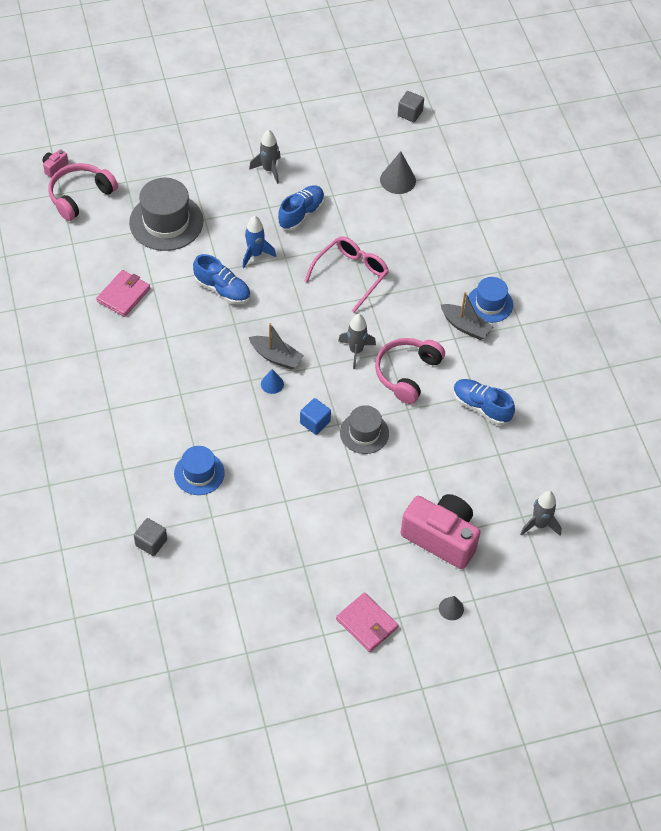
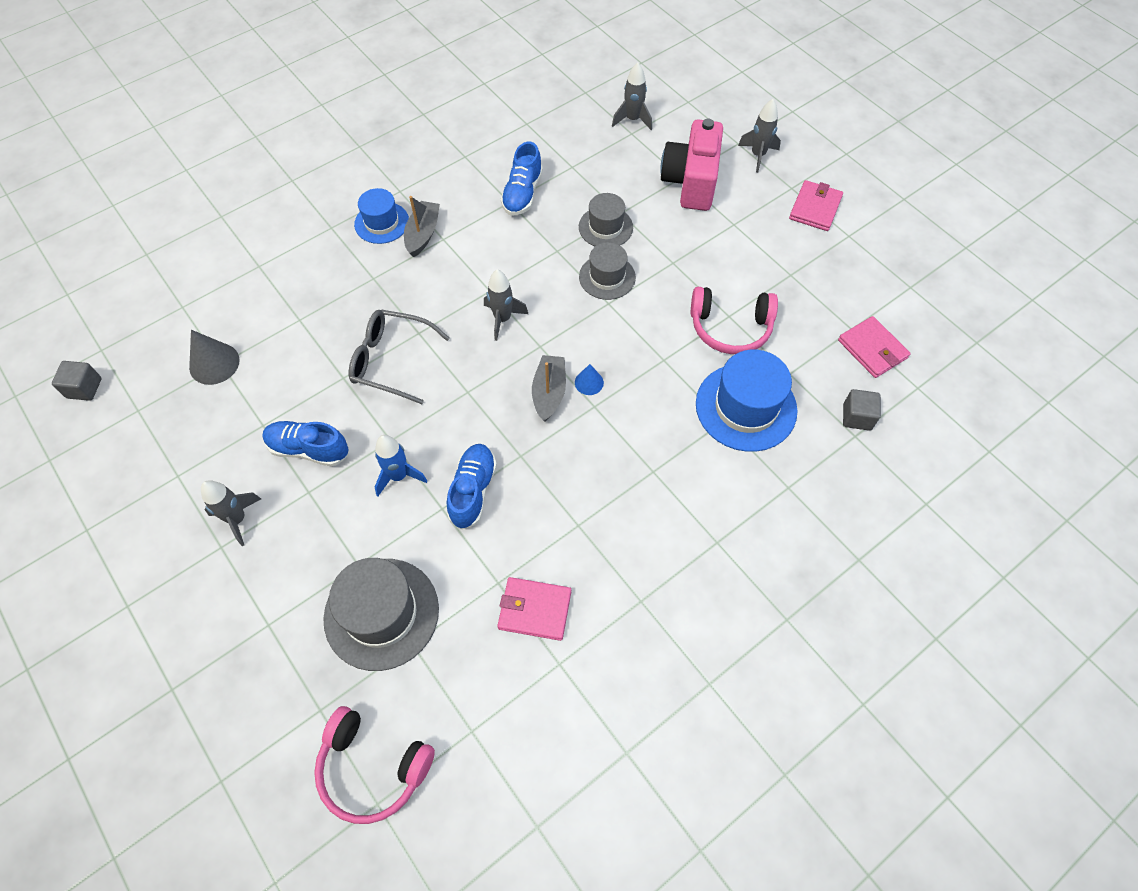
camera: 110 degrees left, 5 degrees up
pink camera [42,149,69,178] -> none
blue hat [174,446,225,495] -> blue hat [696,350,797,452], size x1.63
blue cube [300,398,331,435] -> none
pink glasses [305,236,389,313] -> grey glasses [349,309,450,404]
pink headphones [375,338,445,404] -> pink headphones moved to [691,287,778,354]
grey cone [439,596,464,620] -> grey rocket [738,99,781,173]
none -> grey hat [579,193,633,246]
none -> pink wallet [838,316,911,378]

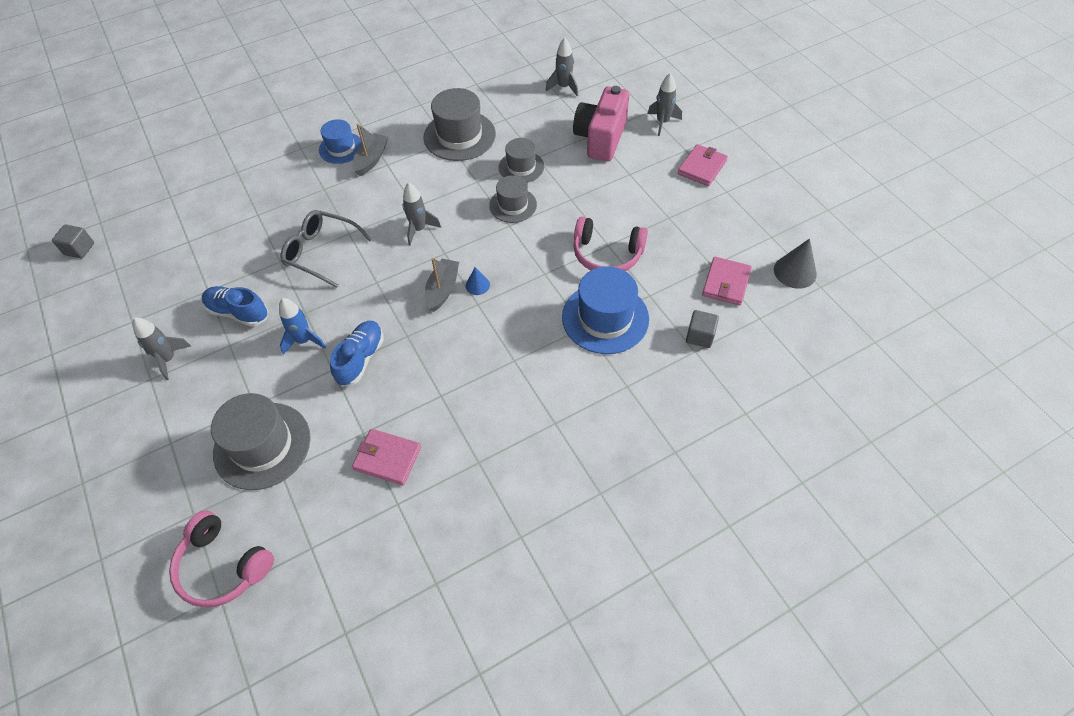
camera: 10 degrees right, 5 degrees down
grey cone [189,330,239,385] -> grey cone moved to [774,238,817,289]
blue shoe [501,142,543,216] -> grey hat [423,88,496,161]
pink wallet [838,316,911,378] -> pink wallet turned 45 degrees clockwise [702,257,752,306]

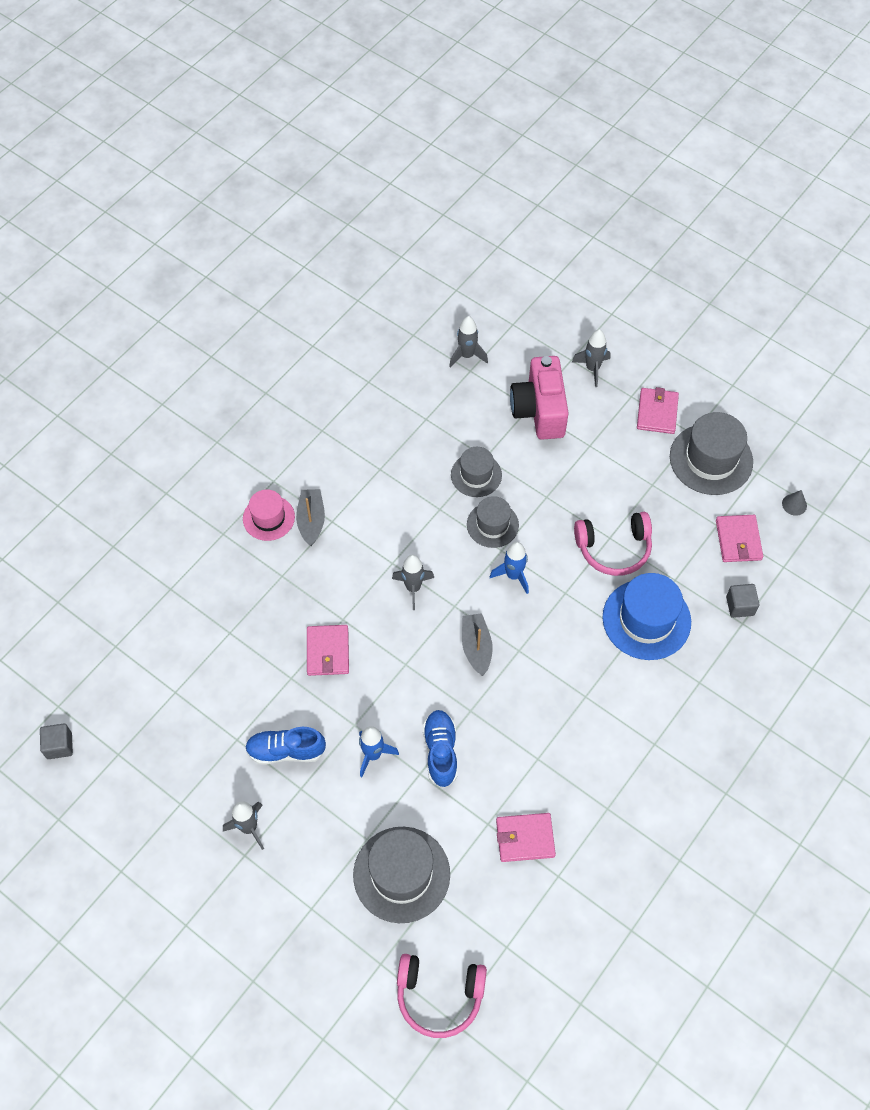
camera: 25 degrees left, 5 degrees up
grey glasses [281,210,372,288] -> pink wallet [307,625,349,676]
blue hat [319,119,362,164] -> pink hat [243,489,295,541]
grey hat [423,88,496,161] -> grey hat moved to [670,412,753,495]
blue cone [466,267,490,295] -> none
grey cone [774,238,817,289] -> grey cone [782,490,807,516], size x0.58
none -> blue rocket [490,542,529,594]

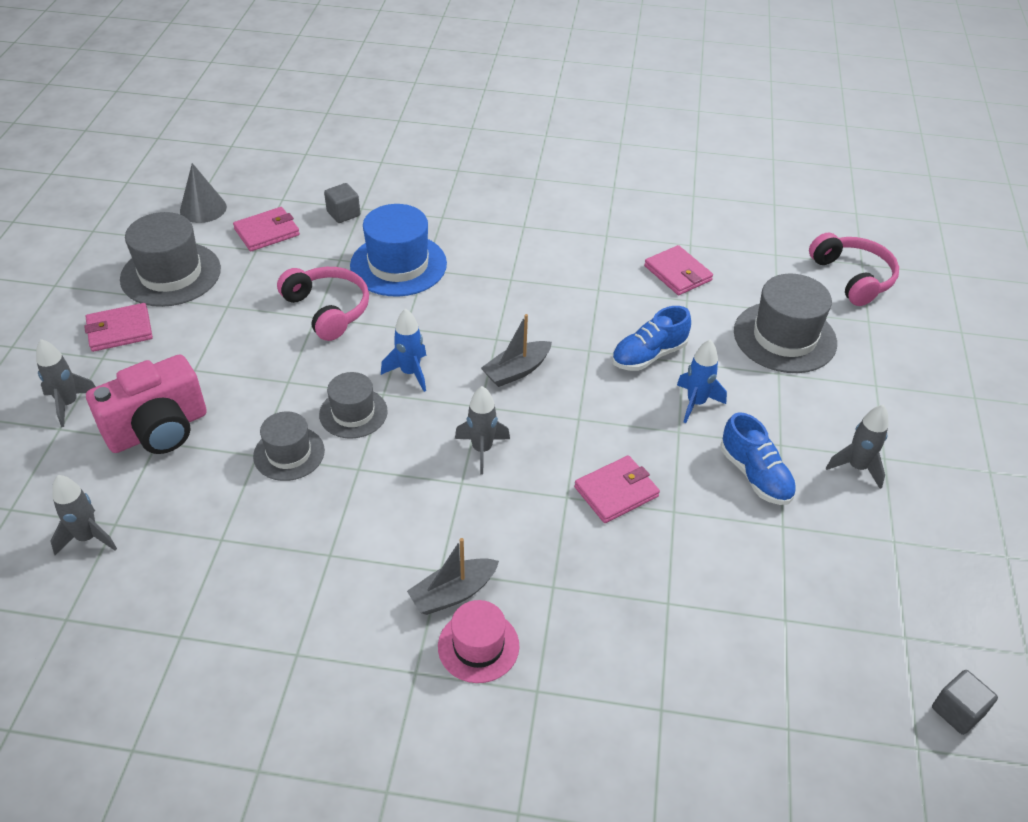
camera: 120 degrees left, 15 degrees down
grey cone [782,490,807,516] -> grey cone [180,163,227,223], size x1.72

